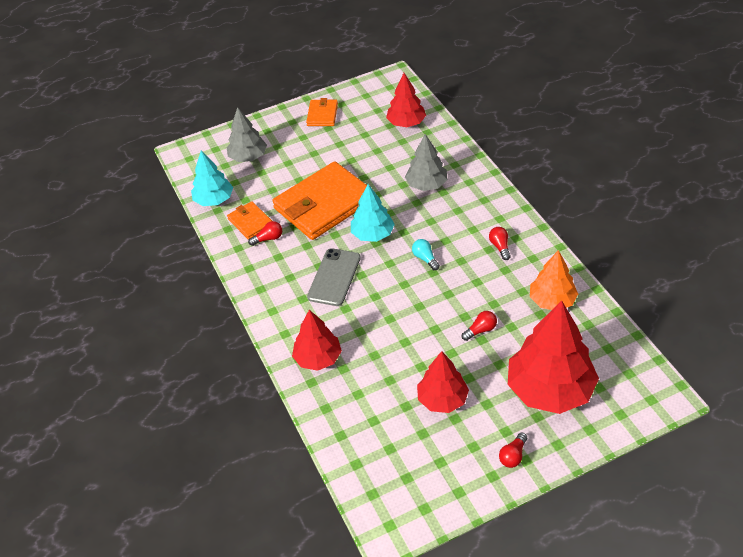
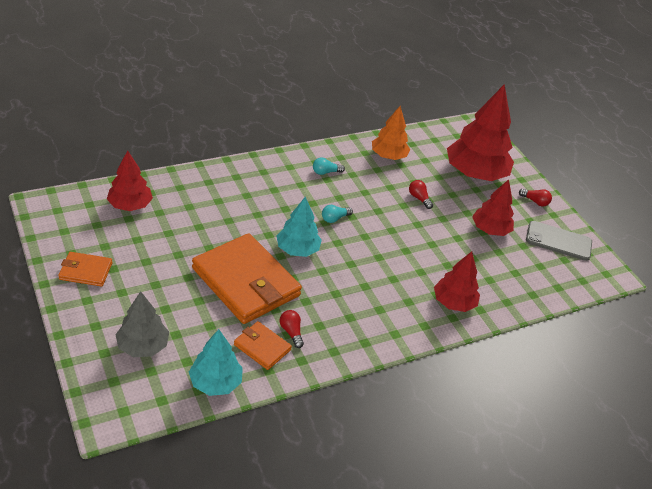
camera: 100 degrees left, 5 degrees down
orange wallet [227,201,272,240] -> orange wallet turned 75 degrees clockwise [234,321,292,370]
grey phone [307,248,361,306] -> grey phone moved to [526,221,592,261]
grey tree [405,134,448,191] -> none
red light bulb [489,227,511,260] -> turquoise light bulb [313,157,345,175]

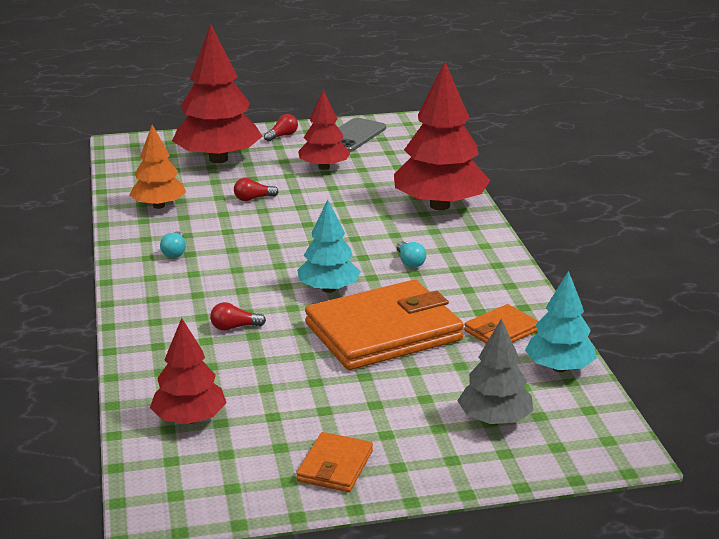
camera: 70 degrees left, 15 degrees down
red light bulb [280,310,304,348] -> red light bulb moved to [210,302,266,331]
turquoise light bulb [322,205,353,223] -> turquoise light bulb moved to [396,241,426,268]
red tree [434,251,480,312] -> red tree [394,62,490,210], size x1.72

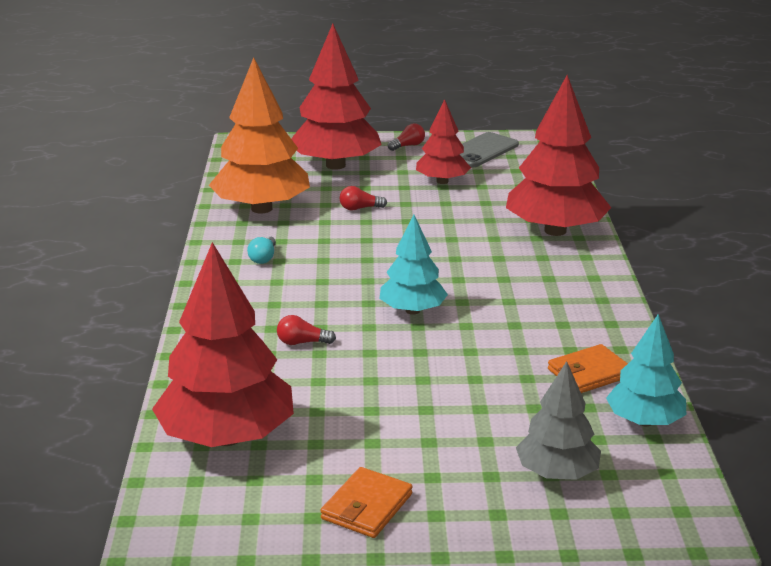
camera: 10 degrees right, 0 degrees up
orange tree [129,125,186,209] -> orange tree [209,57,310,214], size x1.72
red tree [150,318,227,424] -> red tree [152,242,294,447], size x1.72
orange wallet [305,280,464,370] -> none
turquoise light bulb [396,241,426,268] -> none

